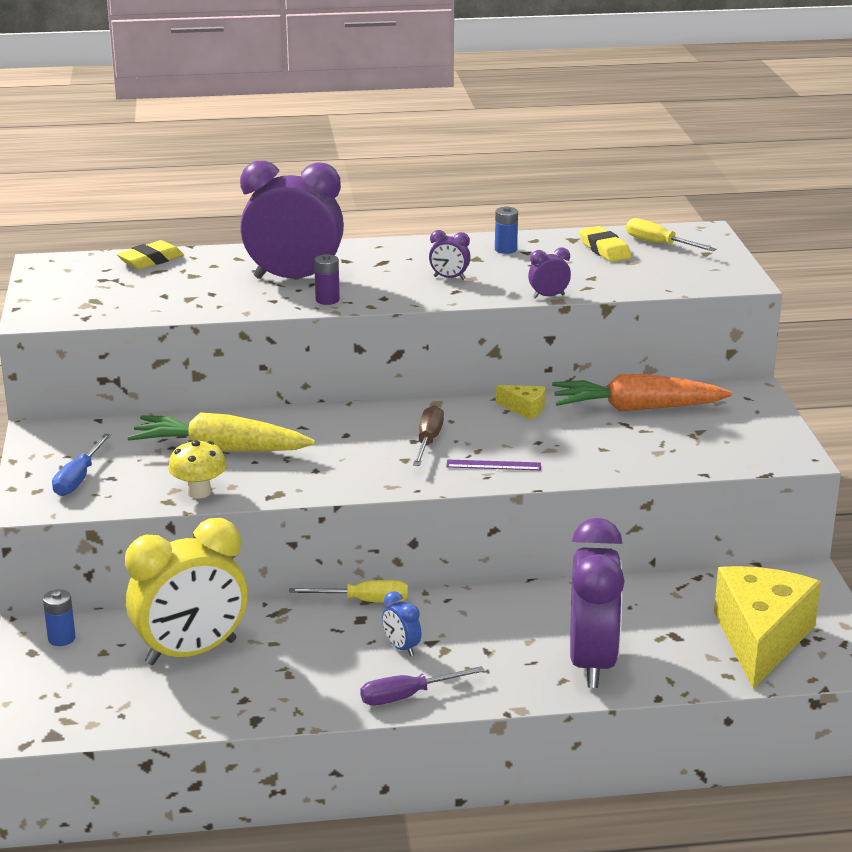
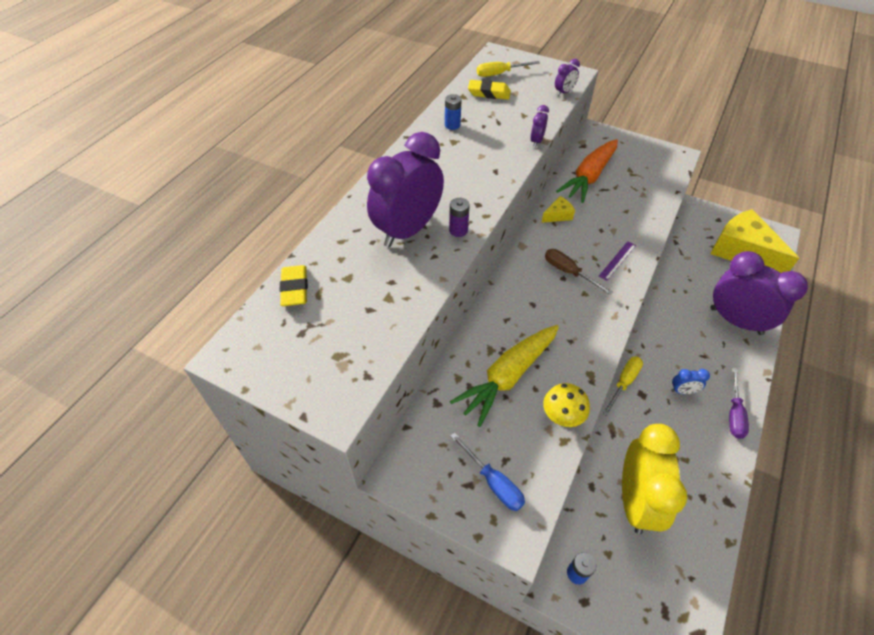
camera: 55 degrees left, 25 degrees up
purple clock [429,230,471,280] -> purple clock moved to [555,59,580,96]

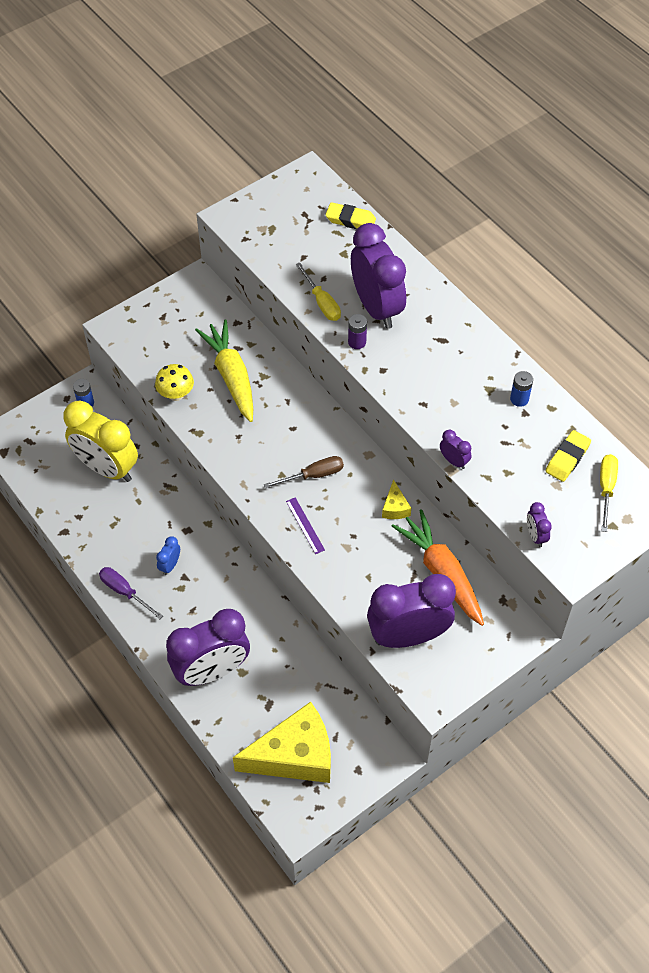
camera: 115 degrees right, 5 degrees up
blue screwdriver [450,432,525,511] -> none
yellow screwdriver [602,356,643,416] -> yellow screwdriver moved to [296,262,341,321]
none -> purple clock [367,574,456,648]

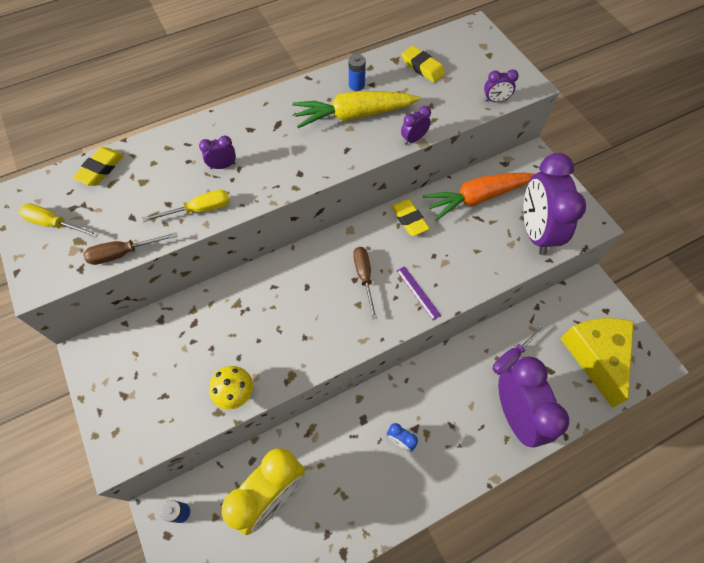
camera: 80 degrees left, 5 degrees up
purple screwdriver [99,567,163,619] -> purple screwdriver moved to [493,324,547,375]
yellow carrot [195,320,253,422] -> yellow carrot moved to [292,91,420,128]
purple ruler [286,497,325,554] -> purple ruler turned 75 degrees clockwise [397,266,441,320]
purple battery [348,314,367,349] -> none
purple clock [351,223,406,329] -> purple clock [199,136,236,169], size x0.41
yellow cheese [382,479,411,519] -> yellow eraser [391,199,430,236]
yellow screwdriver [600,454,618,532] -> yellow screwdriver moved to [18,203,99,238]
none -> brown screwdriver [83,232,177,265]

